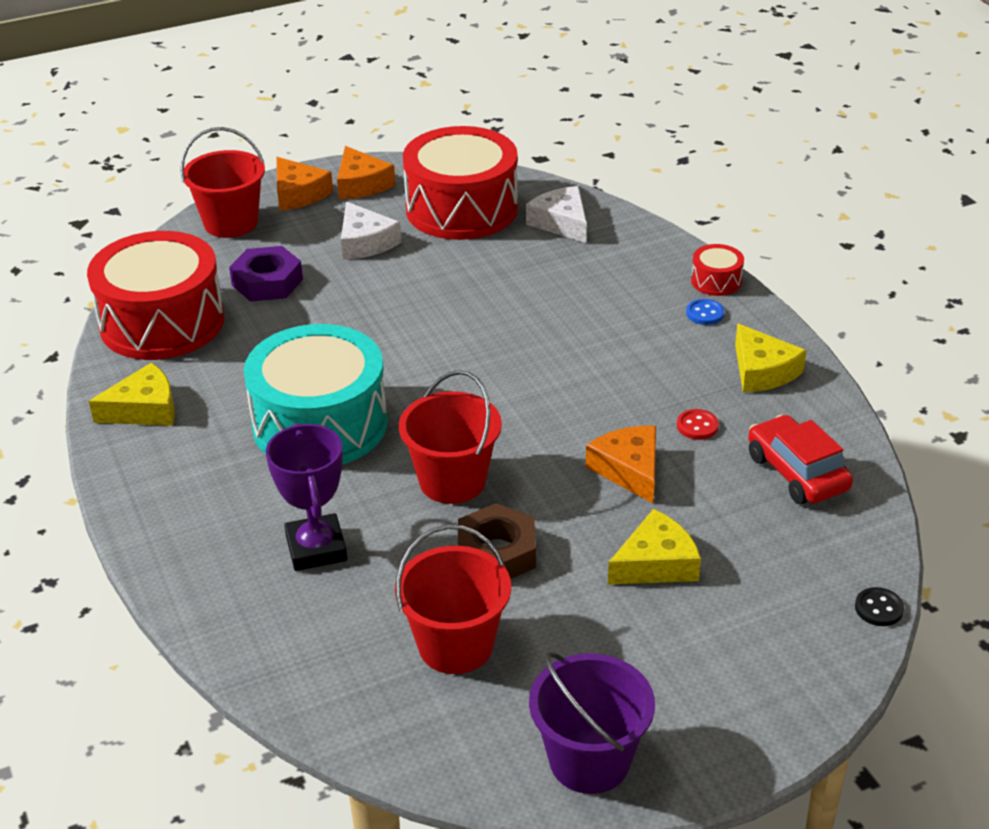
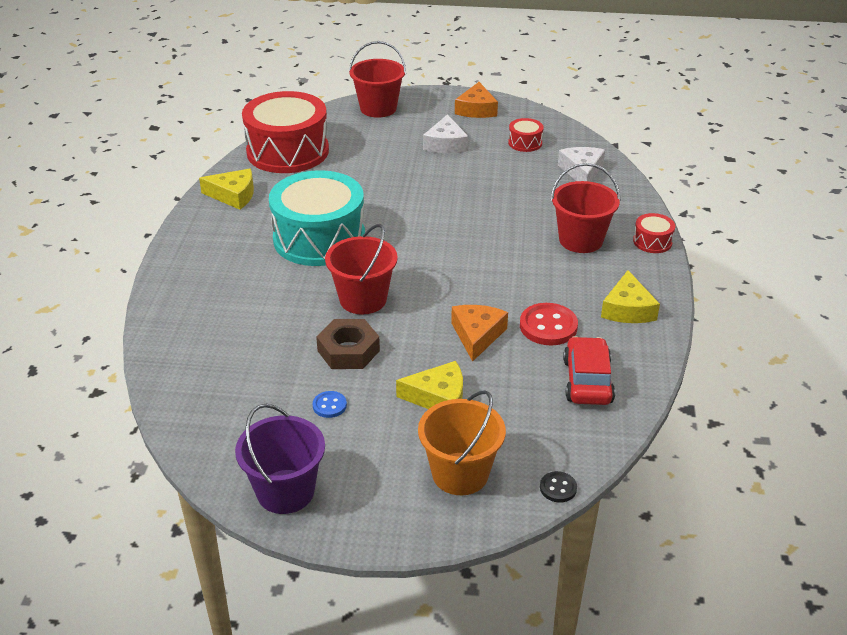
camera: 30 degrees right, 0 degrees up
purple nut [229,246,303,302] -> none
purple trophy [266,423,347,571] -> none
orange cheese [276,157,333,211] -> none
red bucket [395,525,511,674] -> red bucket moved to [551,163,621,253]
red drum [403,126,518,240] -> red drum [508,118,543,152], size x0.42
red button [677,409,719,440] -> red button [520,303,578,345], size x1.85
blue button [686,299,724,325] -> blue button moved to [313,391,347,418]
none -> orange bucket [418,390,506,495]

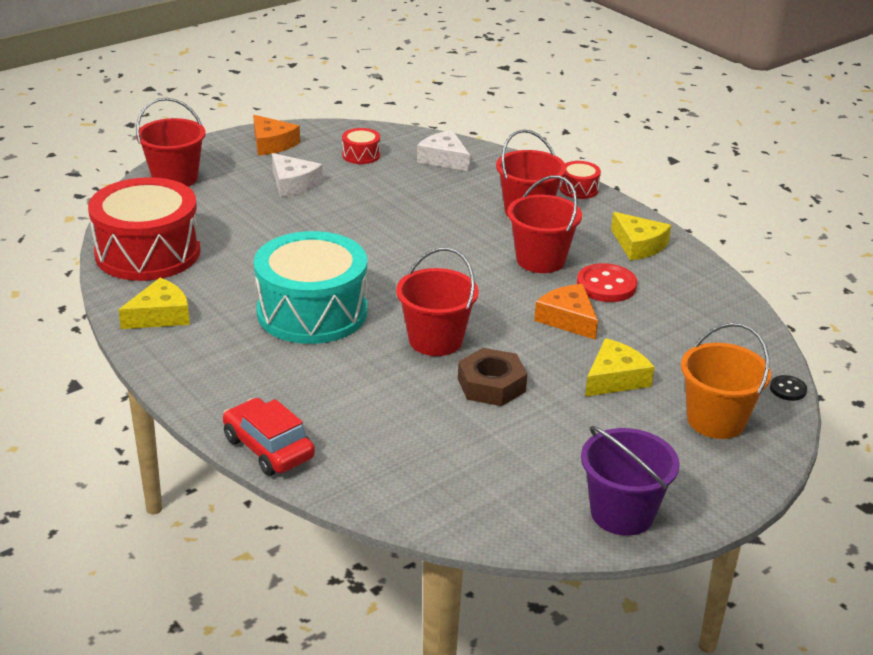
camera: 45 degrees left, 5 degrees down
blue button [313,391,347,418] -> none
red car [563,336,615,405] -> red car moved to [223,398,315,476]
none -> red bucket [507,175,582,273]

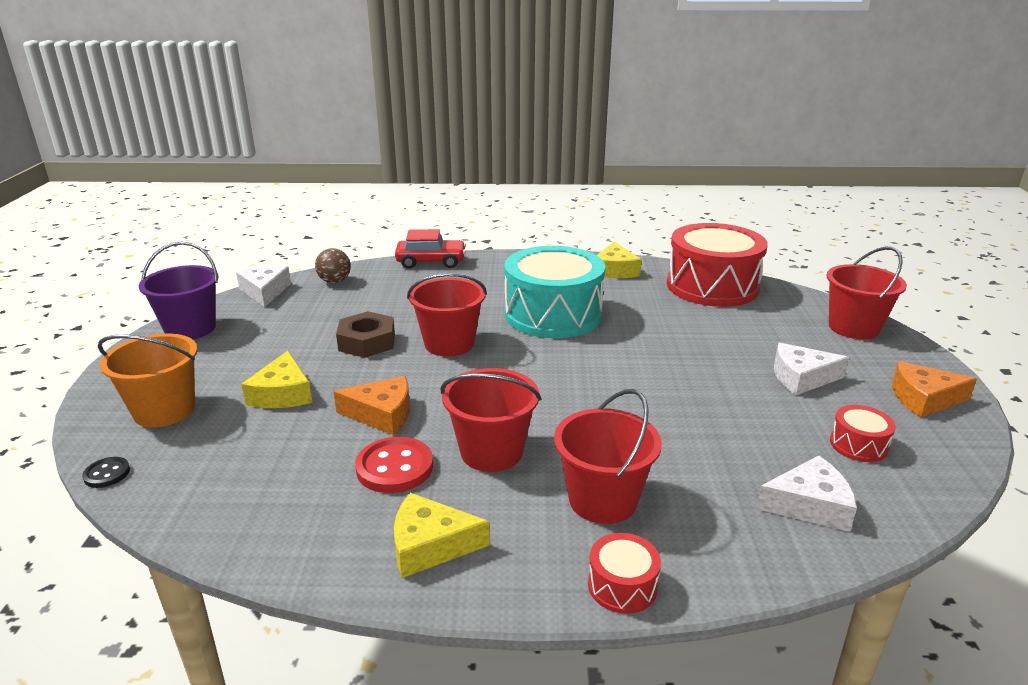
camera: 130 degrees right, 5 degrees down
none -> white cheese [236,266,291,307]
none -> brown ball [315,248,351,283]

